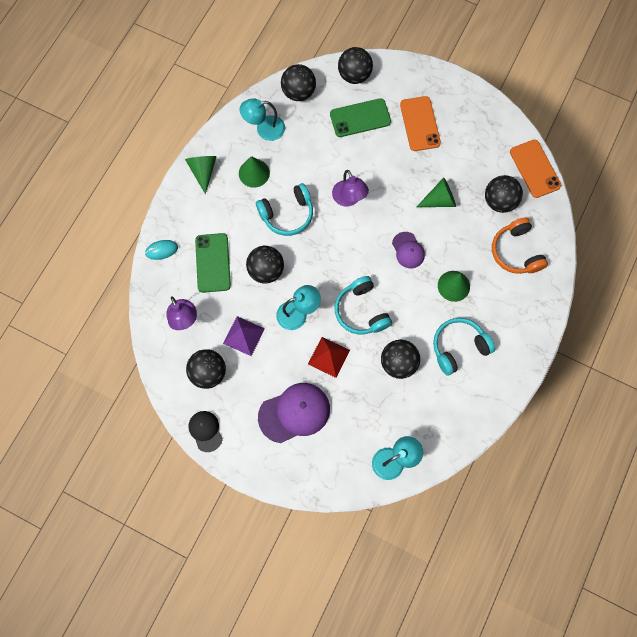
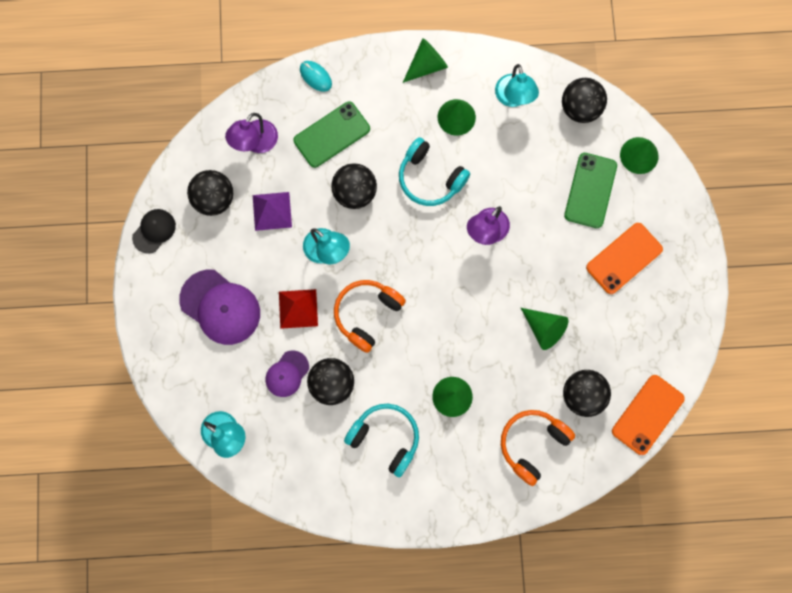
camera: 60 degrees right, 5 degrees up
turquoise lamp [240,98,285,141] -> turquoise lamp turned 150 degrees counterclockwise [495,64,539,107]
green phone [330,98,391,137] -> green phone turned 60 degrees clockwise [564,153,617,228]
turquoise headphones [335,276,392,335] -> orange headphones [334,280,406,353]
black ball [338,47,373,84] -> green cone [620,137,659,174]
purple cap [392,232,425,268] -> purple cap moved to [266,351,309,397]

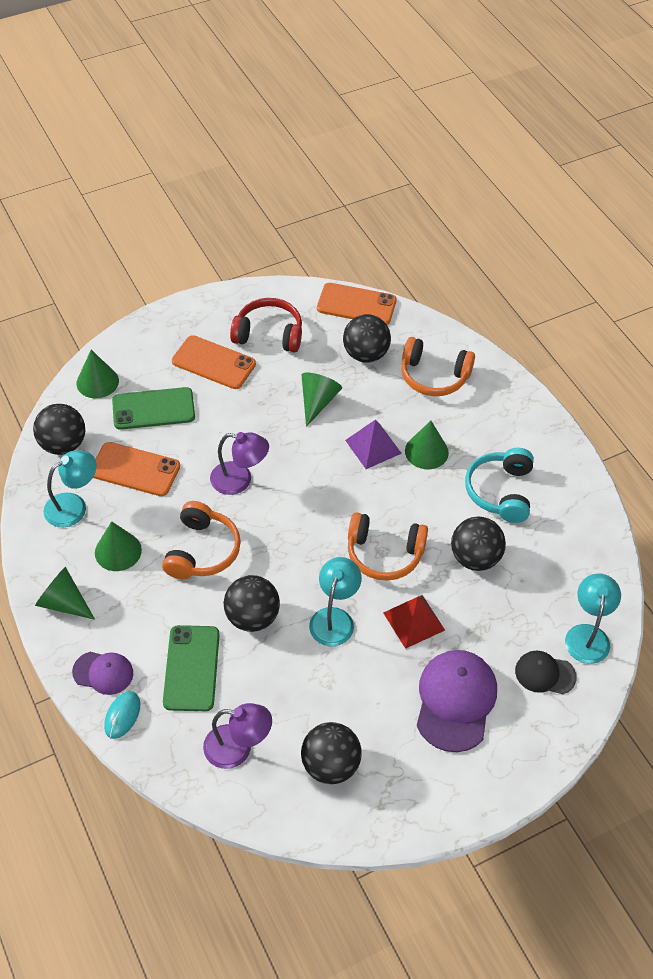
camera: 115 degrees left, 25 degrees down
black cap [132,209,176,253] -> black cap moved to [515,651,577,694]
purple pyramid [253,192,292,231] -> purple pyramid moved to [345,419,402,469]
purple cap [266,351,309,397] -> purple cap moved to [72,652,133,695]
green phone [294,102,370,168] -> green phone turned 60 degrees clockwise [163,625,220,711]
turquoise headphones [399,137,470,206] -> orange headphones [162,501,241,579]
none -> orange phone [93,442,180,496]
none -> red headphones [230,298,302,352]

